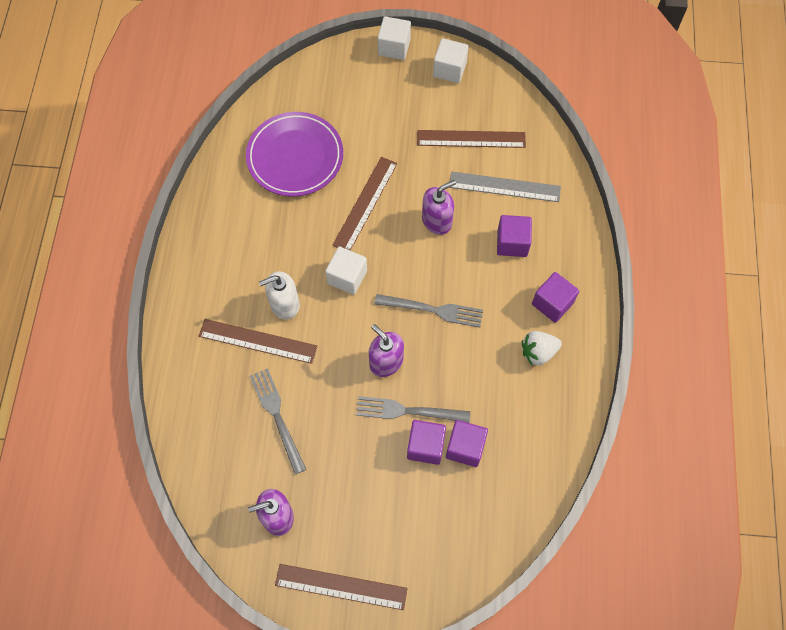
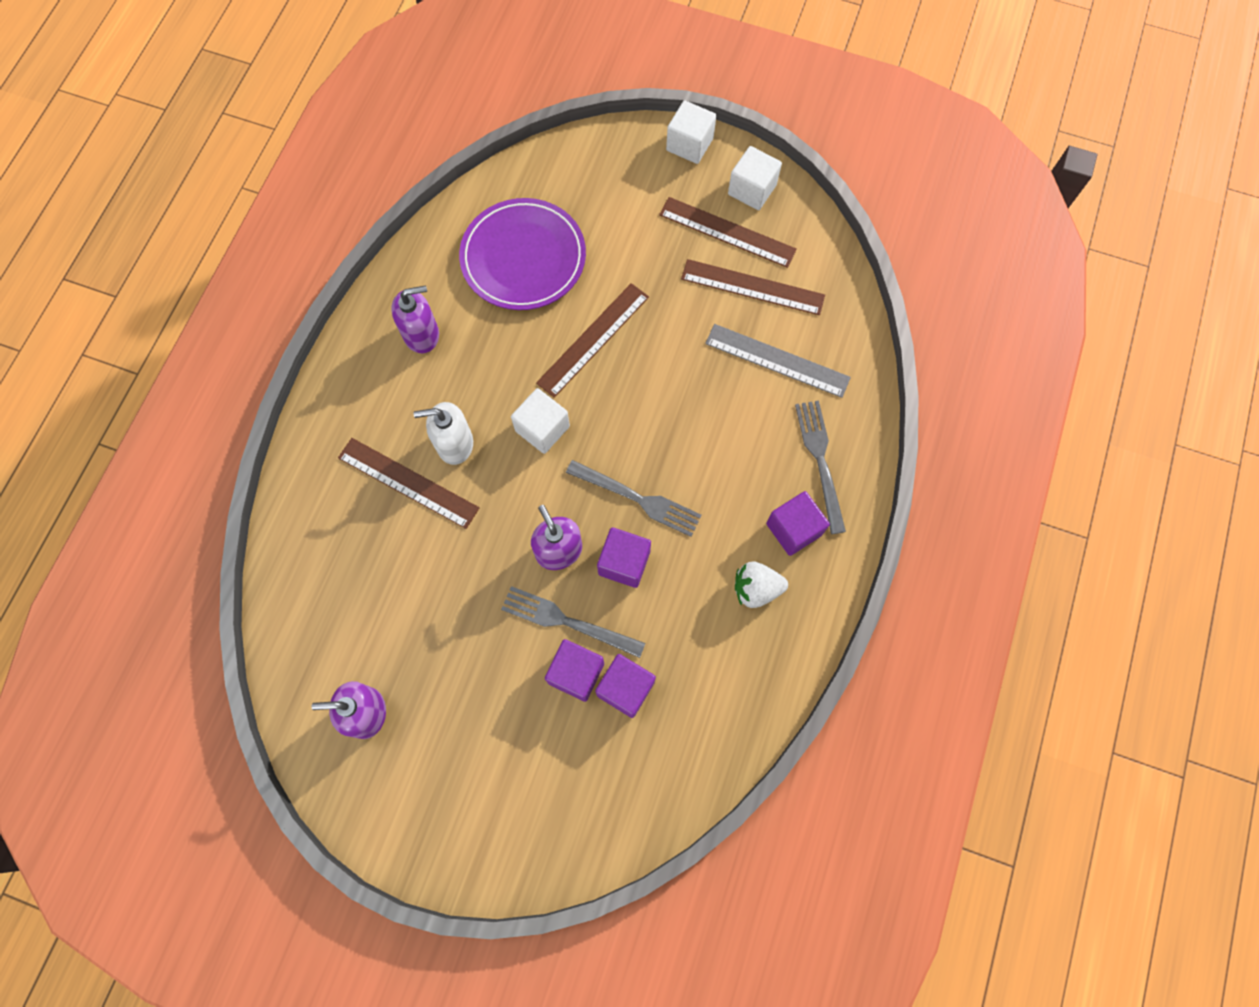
camera: 15 degrees right, 5 degrees up
grey fork [250,368,306,474] -> grey fork moved to [795,401,846,534]
brown ruler [275,564,408,610] -> brown ruler moved to [659,197,797,268]
purple soap dispenser [422,180,456,235] -> purple soap dispenser moved to [391,285,439,353]
purple cube [497,215,532,257] -> purple cube moved to [597,527,651,588]

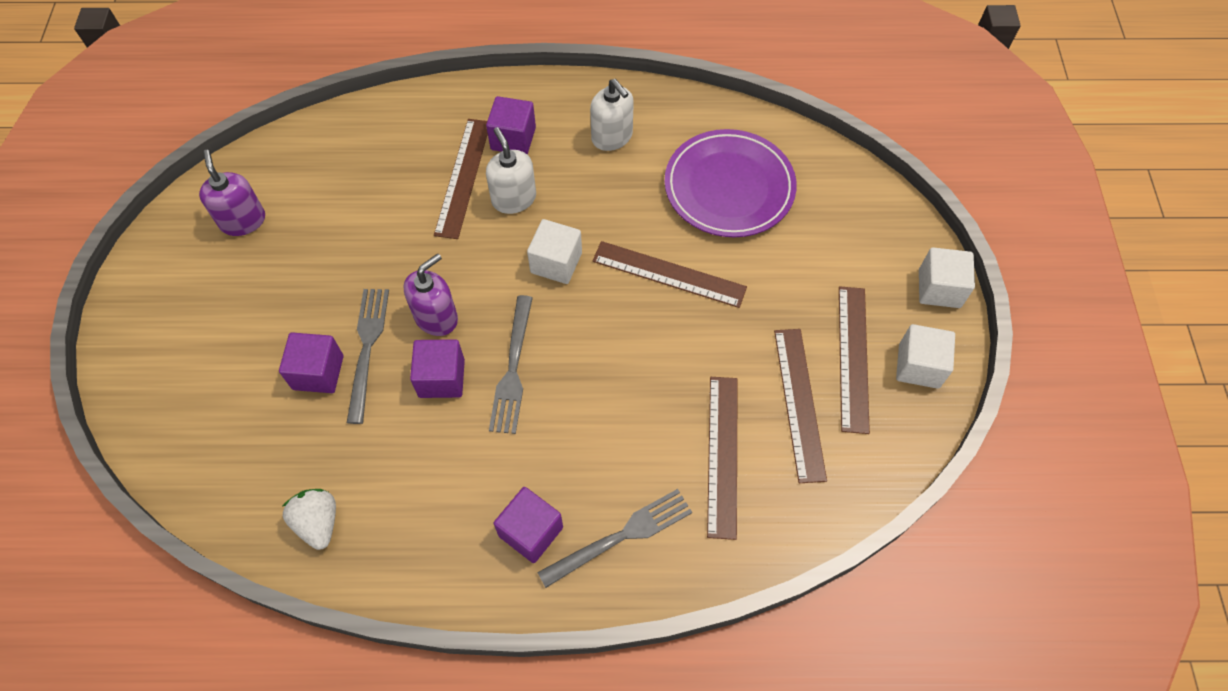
camera: 70 degrees right, 10 degrees down
purple soap dispenser [391,285,439,353] -> white soap dispenser [590,79,634,151]
purple cube [595,654,656,718] -> purple cube moved to [486,96,536,154]
grey ruler [705,324,851,398] -> brown ruler [707,377,738,540]
white strawberry [735,562,788,608] -> white strawberry moved to [282,489,336,550]

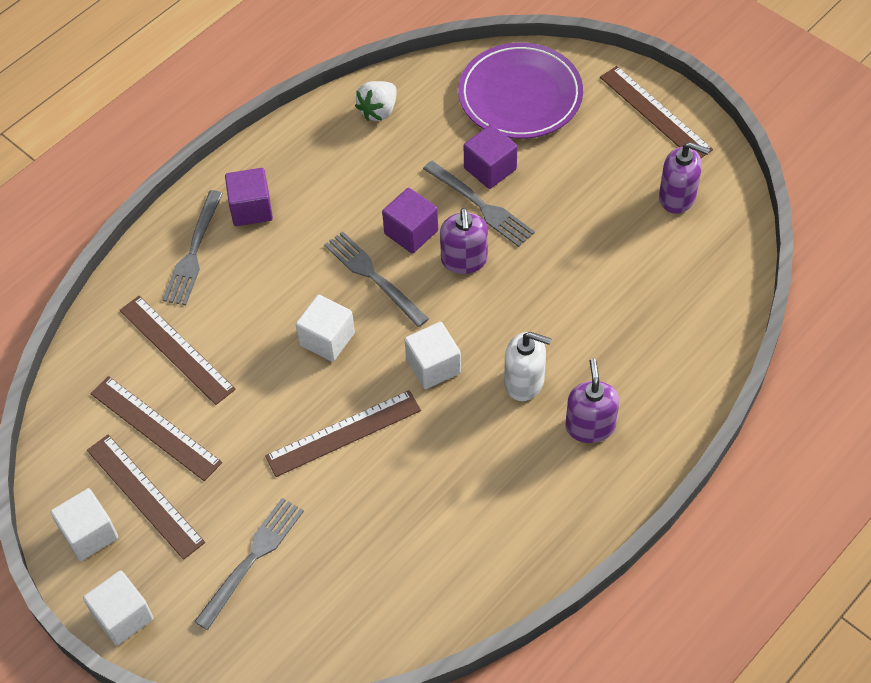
camera: 135 degrees right, 5 degrees down
white strawberry [282,489,336,550] -> white strawberry turned 105 degrees clockwise [355,81,397,121]
brown ruler [434,119,488,239] -> brown ruler moved to [600,66,713,158]
purple cube [486,96,536,154] -> purple soap dispenser [566,359,619,443]
white soap dispenser [590,79,634,151] -> none
purple plate [664,129,797,237] -> purple plate moved to [458,42,583,139]
none -> grey fork [194,498,304,630]
none -> white cube [296,295,355,362]

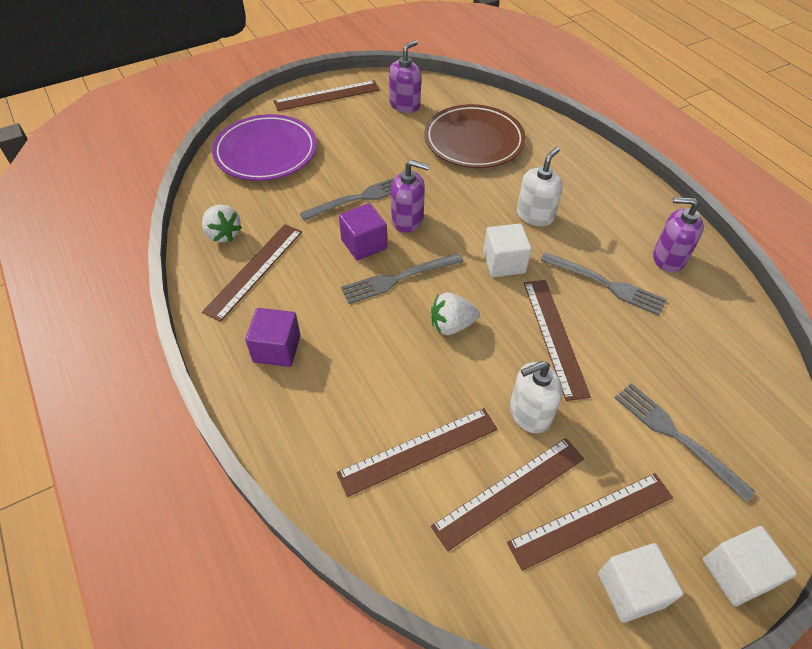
camera: 75 degrees left, 5 degrees down
grey fork [163,190,223,305] -> grey fork moved to [541,252,667,316]
white cube [296,295,355,362] -> white strawberry [431,293,480,335]
purple cube [464,124,517,189] -> none
purple soap dispenser [566,359,619,443] -> purple soap dispenser moved to [653,197,704,272]
none -> brown ruler [202,224,302,322]
none -> brown plate [424,104,526,168]
none -> white soap dispenser [510,361,563,433]

